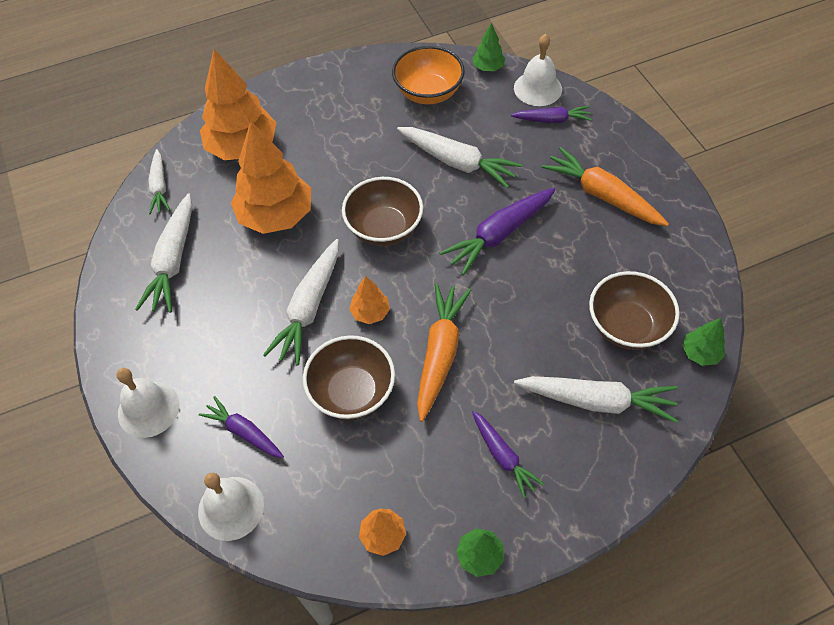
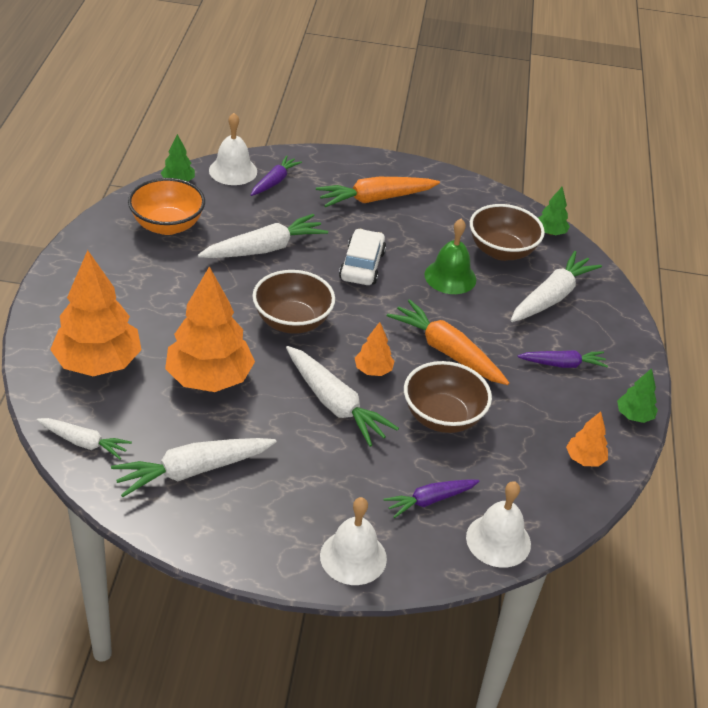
camera: 65 degrees left, 15 degrees down
white carrot [135,193,192,313] -> white carrot turned 120 degrees clockwise [111,438,276,497]
purple carrot [440,188,556,275] -> white car [339,229,386,285]
none -> green bell [424,219,476,294]

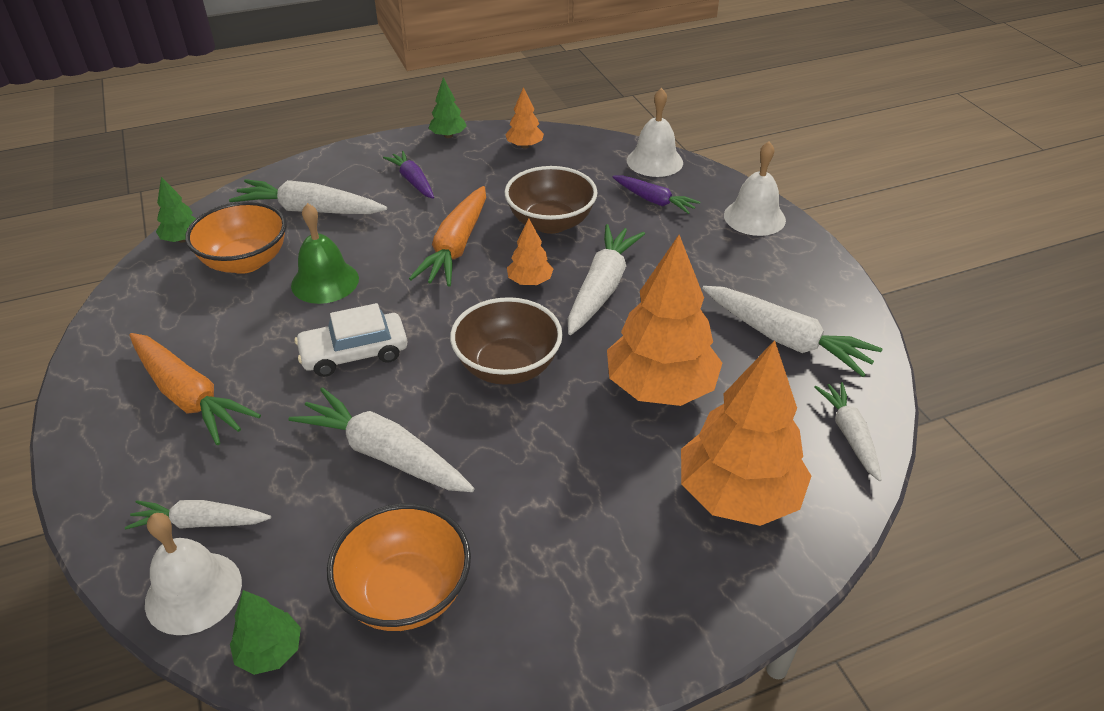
camera: 115 degrees left, 0 degrees up
purple carrot [251,155,302,196] -> white carrot [125,500,271,530]
brown bowl [470,204,545,261] -> orange bowl [185,201,287,274]

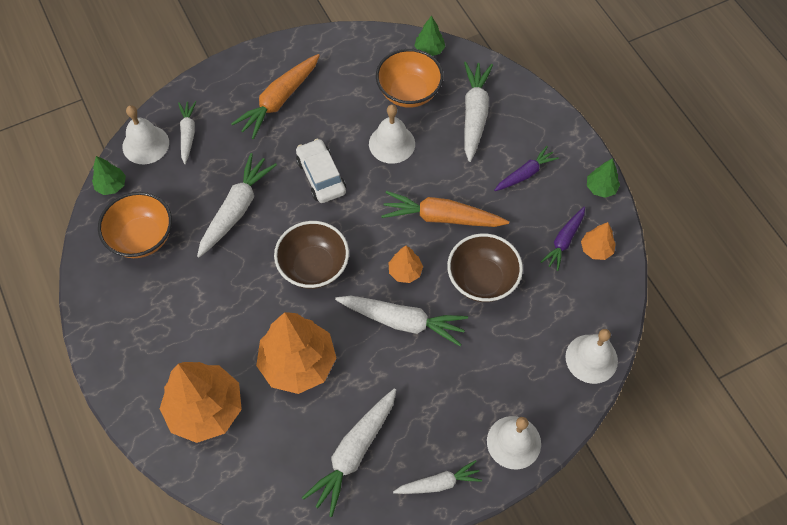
camera: 85 degrees right, 20 degrees up
green bell [291,203,359,304] -> white bell [369,104,415,164]
purple carrot [613,175,700,214] -> purple carrot moved to [541,207,585,271]
white carrot [814,382,882,481] -> white carrot moved to [393,460,482,494]

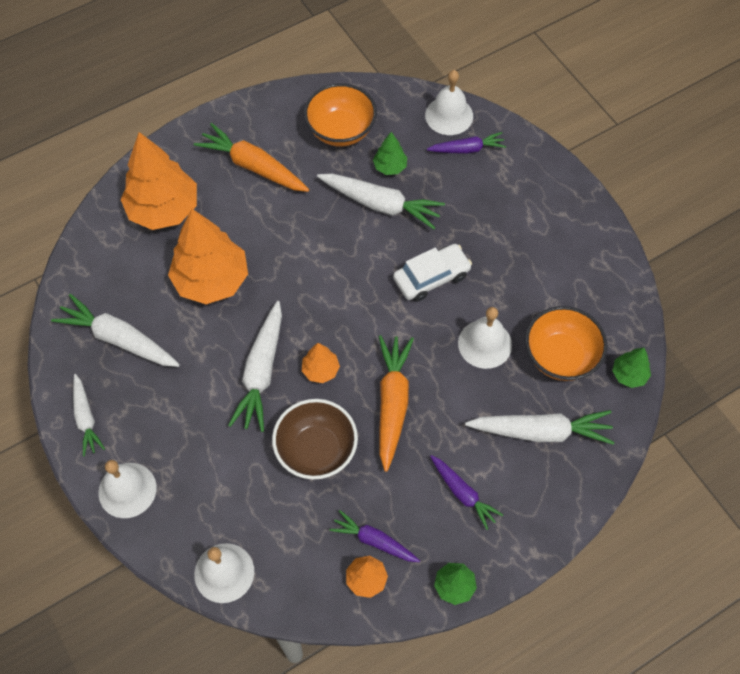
camera: 85 degrees right, 0 degrees up
green tree [92,156,126,195] -> green tree moved to [373,132,407,175]
white carrot [178,101,196,164] -> purple carrot [427,132,506,154]
orange carrot [231,54,320,139] -> orange carrot moved to [194,123,309,192]
brown bowl [274,221,349,289] -> none

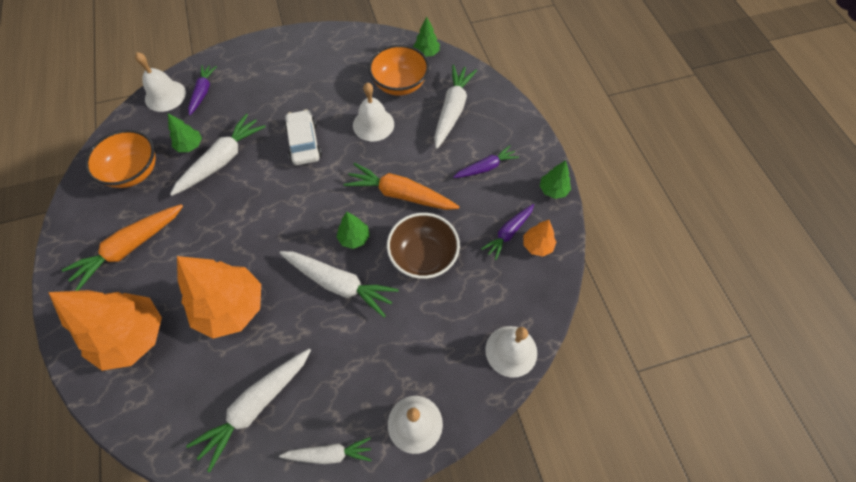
camera: 75 degrees left, 0 degrees up
orange tree [302,343,340,383] -> green tree [337,212,370,249]

